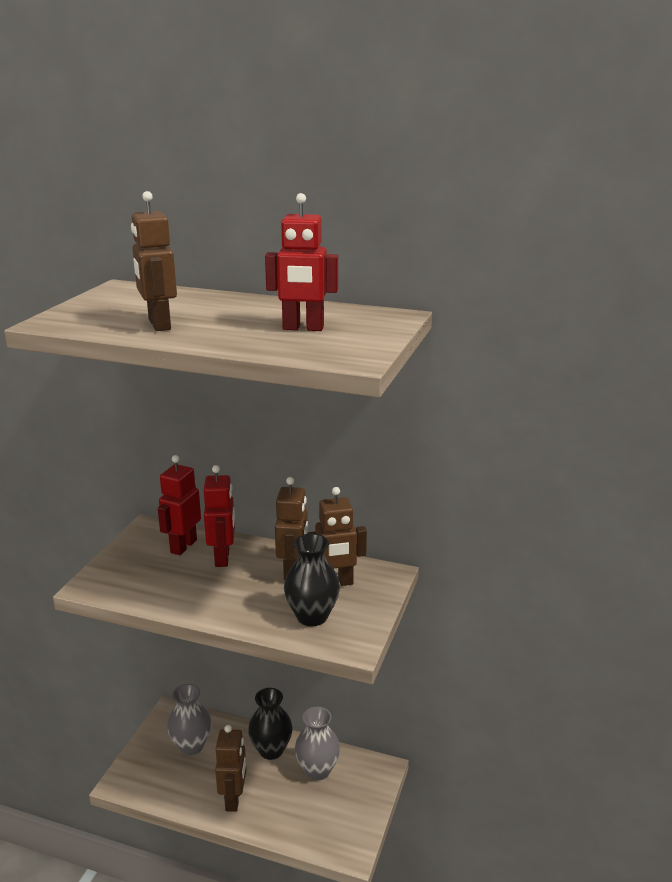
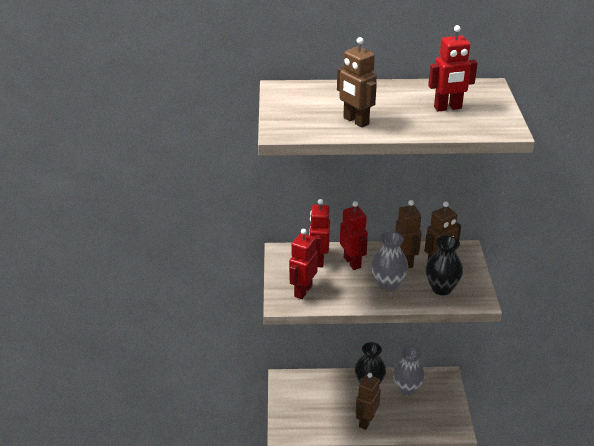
camera: 20 degrees left, 10 degrees up
grey vase [167,684,212,755] -> grey vase moved to [371,232,408,291]
brown robot [215,725,246,812] -> brown robot turned 135 degrees counterclockwise [355,373,381,430]
none -> red robot [289,229,318,299]

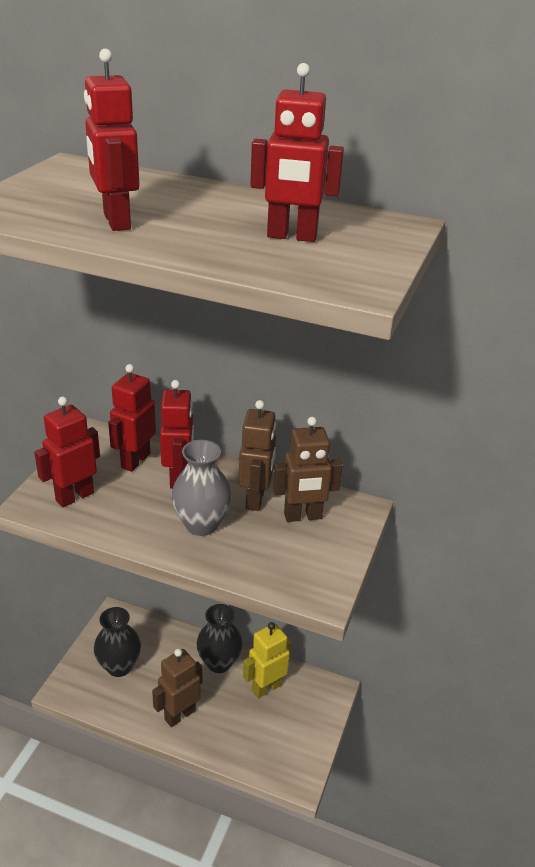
camera: 20 degrees right, 0 degrees up
brown robot [337,37,377,127] -> red robot [84,49,139,231]
grey vase [393,346,425,395] -> yellow robot [243,622,292,699]
black vase [426,236,463,295] -> black vase moved to [94,607,141,677]

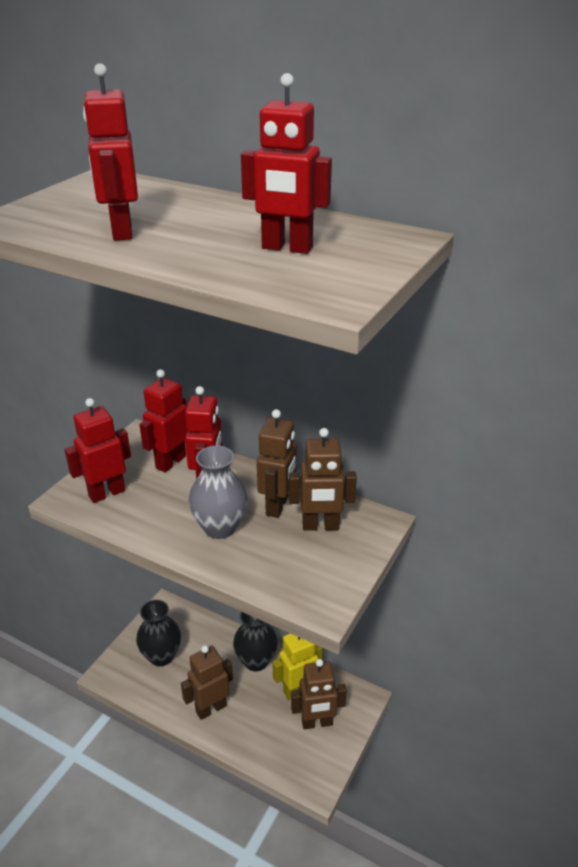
camera: 10 degrees right, 0 degrees up
none -> brown robot [291,659,347,729]

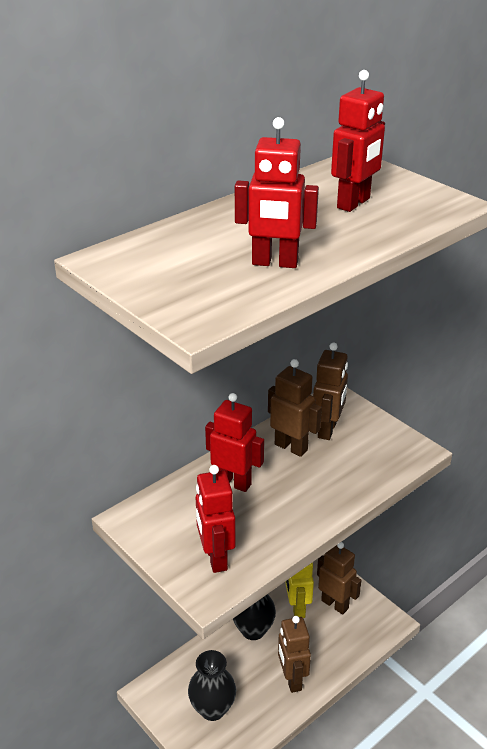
camera: 70 degrees left, 0 degrees up
red robot [139,369,187,473] -> none
grey vase [189,445,248,539] -> none
brown robot [291,659,347,729] -> brown robot turned 60 degrees counterclockwise [317,542,361,615]

